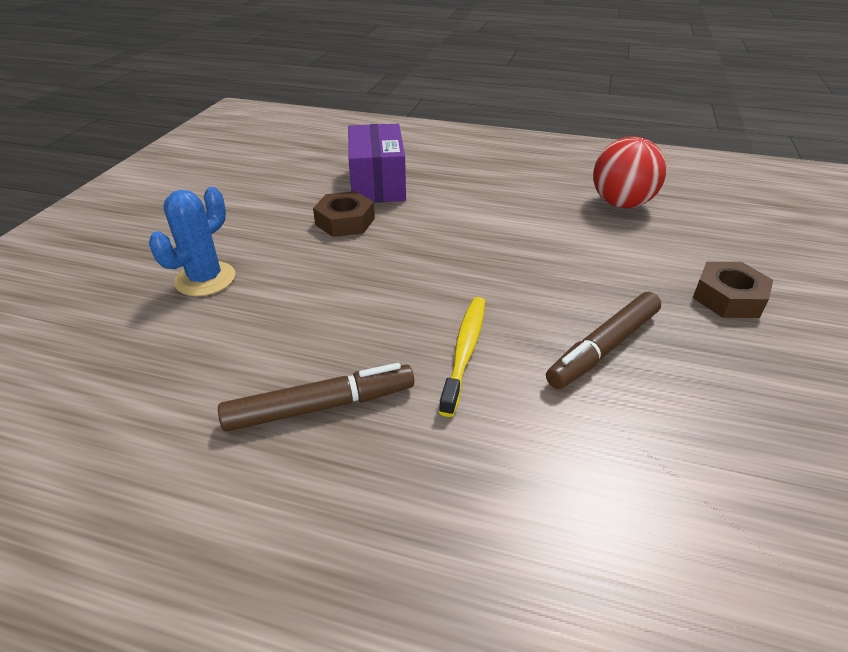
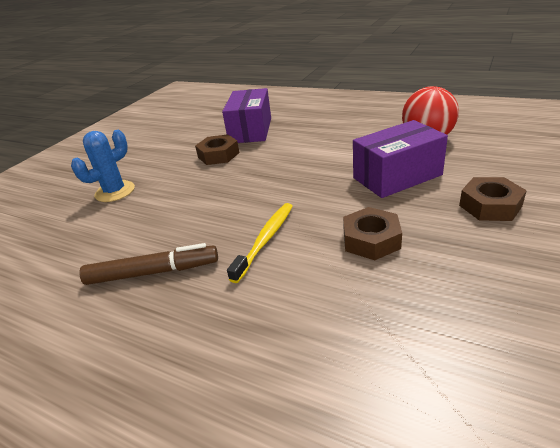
camera: 15 degrees right, 5 degrees down
brown marker [546,292,661,389] -> brown nut [343,207,402,260]
none -> purple box [353,120,448,198]

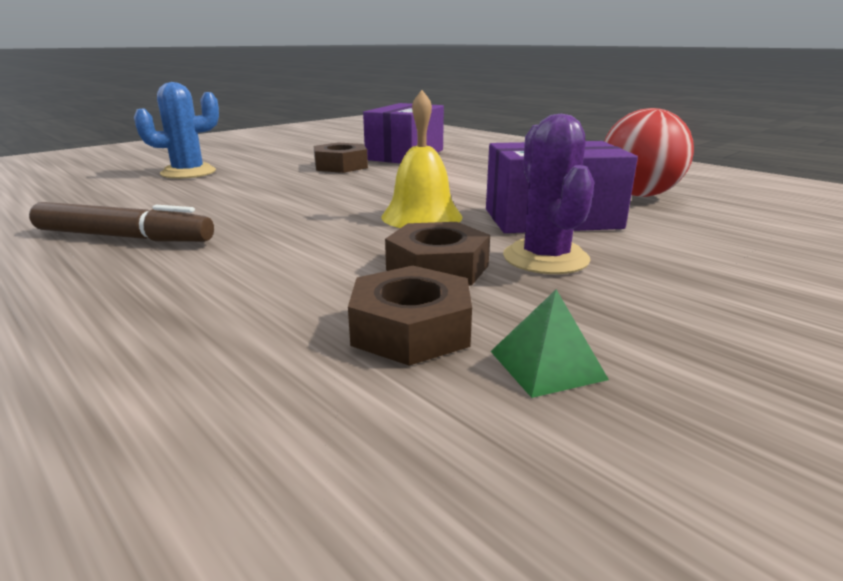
camera: 15 degrees right, 10 degrees down
yellow toothbrush [227,203,293,283] -> none
brown nut [459,177,527,221] -> brown nut moved to [348,266,472,366]
none -> yellow bell [381,90,462,228]
none -> green pyramid [490,289,609,398]
none -> purple cactus [503,114,595,274]

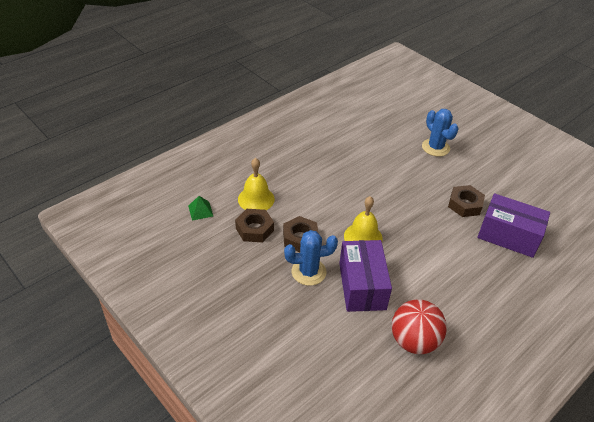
camera: 90 degrees right, 20 degrees up
brown marker [29,202,214,242] -> none
green pyramid [490,289,609,398] -> green pyramid moved to [188,196,213,221]
purple cactus [503,114,595,274] -> blue cactus [284,230,338,286]
none -> yellow bell [238,158,275,210]

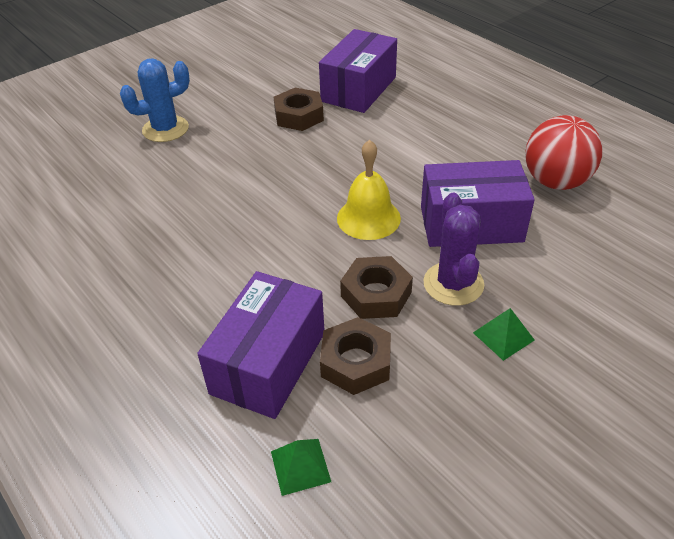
camera: 85 degrees left, 0 degrees up
yellow bell [238,158,275,210] -> purple box [197,271,324,419]
blue cactus [284,230,338,286] -> purple cactus [423,193,484,306]
none -> green pyramid [473,308,535,361]

